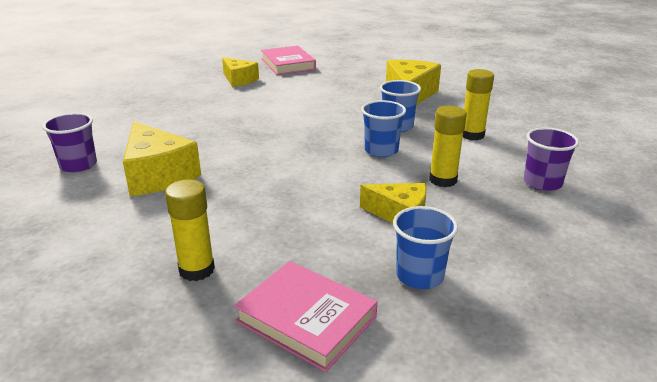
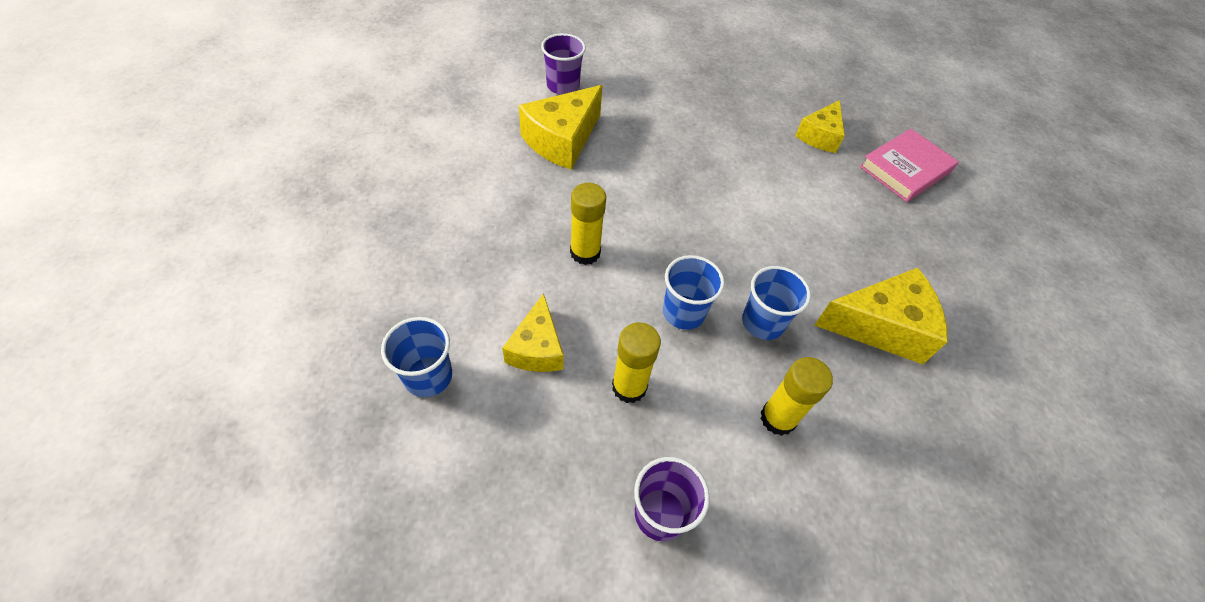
camera: 70 degrees right, 25 degrees up
yellow glue stick [165,179,215,281] -> yellow glue stick moved to [570,183,606,265]
pink book [234,261,377,372] -> none

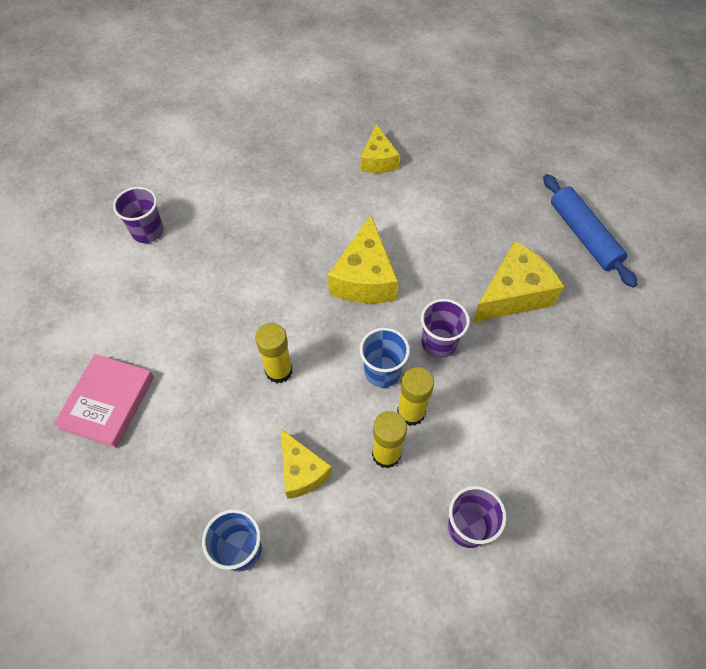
camera: 30 degrees left, 5 degrees up
yellow cheese [519,85,602,170] -> yellow cheese moved to [328,215,398,303]
blue cup [742,266,811,340] -> purple cup [421,299,470,358]
yellow glue stick [760,357,833,436] -> yellow glue stick moved to [397,367,434,426]
pink book [860,129,959,202] -> pink book moved to [54,354,154,448]
none -> blue rolling pin [543,174,637,288]

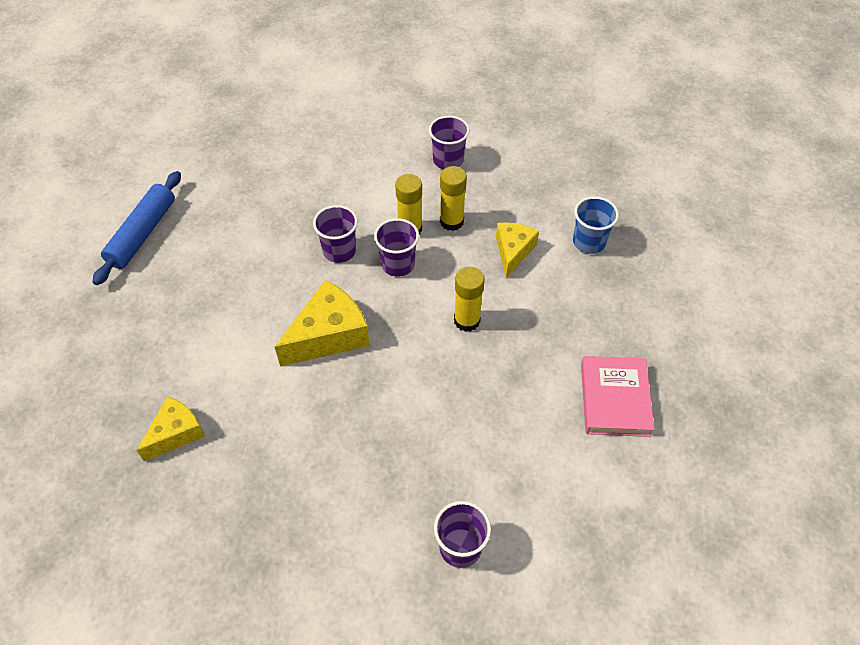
camera: 135 degrees left, 5 degrees down
pink book [54,354,154,448] -> pink book turned 60 degrees counterclockwise [581,356,655,437]
blue cup [360,328,410,388] -> purple cup [374,218,419,277]
yellow cheese [472,241,564,323] -> none

